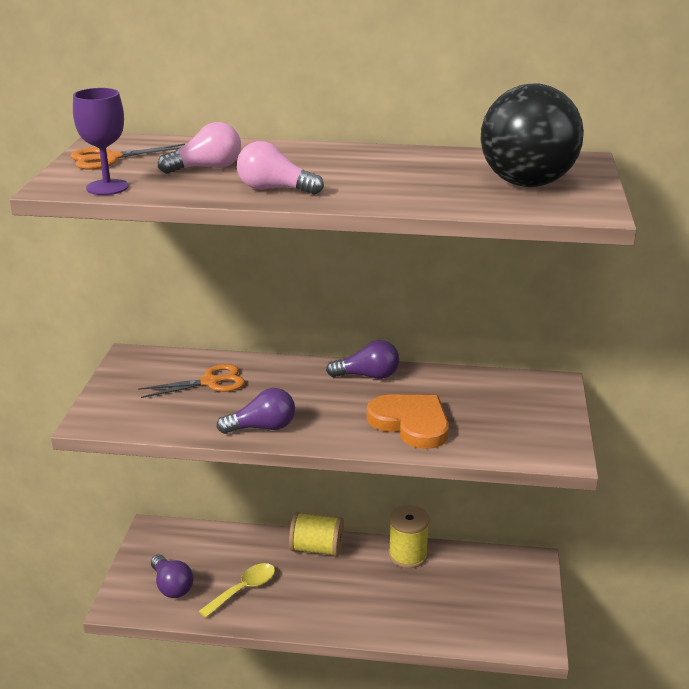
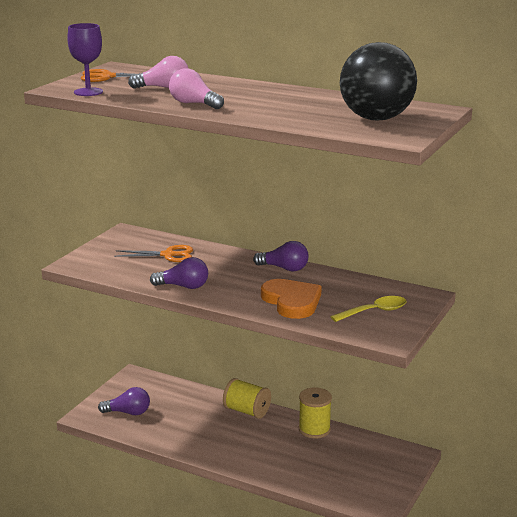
camera: 20 degrees right, 5 degrees down
purple light bulb [151,555,194,598] -> purple light bulb turned 75 degrees counterclockwise [98,387,150,415]
yellow spoon [199,563,275,618] -> yellow spoon moved to [331,296,407,322]

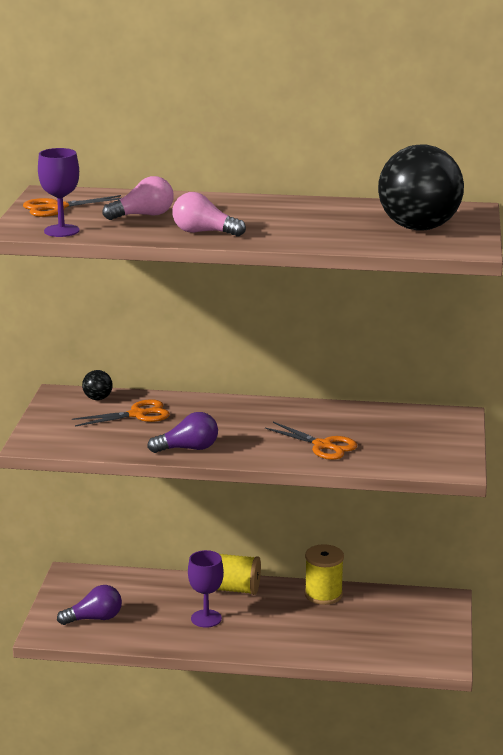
camera: 20 degrees left, 0 degrees up
purple light bulb [253,241,309,272] -> none
orange heart [261,279,322,319] -> orange scissors [265,422,357,460]
yellow spoon [331,296,407,322] -> none
none -> black ball [82,370,113,400]
none -> purple goblet [188,550,224,628]

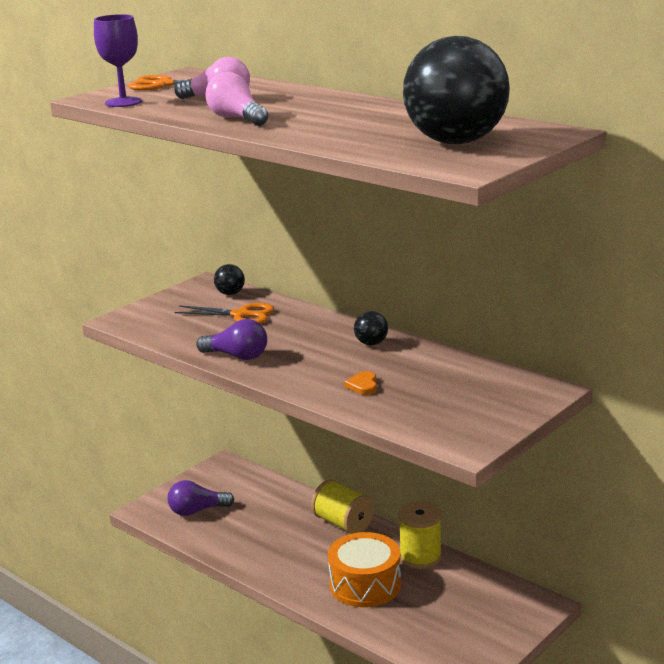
camera: 35 degrees right, 0 degrees up
purple light bulb [57,585,122,625] -> purple light bulb turned 150 degrees clockwise [168,480,234,516]
purple goblet [188,550,224,628] -> none
orange scissors [265,422,357,460] -> orange heart [344,371,377,395]
none -> orange drum [328,532,401,607]
none -> black ball [354,311,388,345]

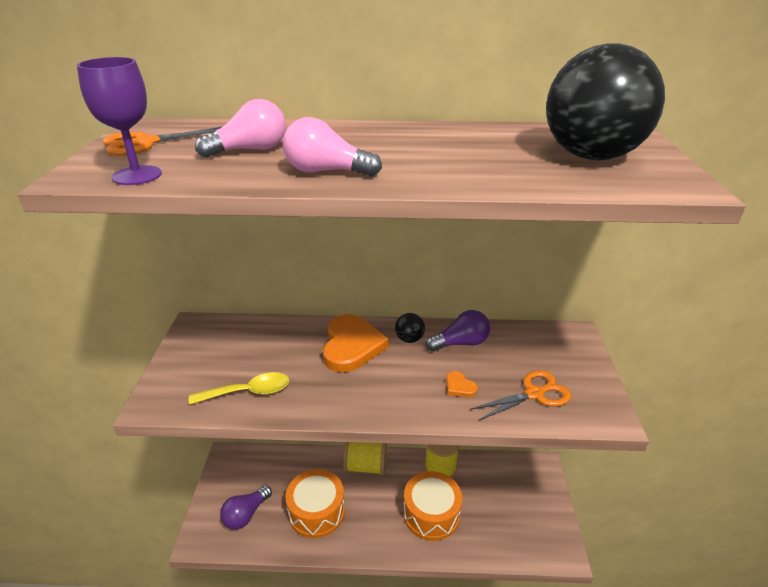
camera: 40 degrees left, 10 degrees up
orange scissors [175,303,275,324] -> orange scissors moved to [470,370,571,421]
purple light bulb [196,319,267,360] -> purple light bulb moved to [426,310,490,351]
black ball [214,264,245,295] -> none
none -> yellow spoon [189,372,290,405]
none -> orange drum [285,469,345,538]
none -> orange heart [323,314,389,372]

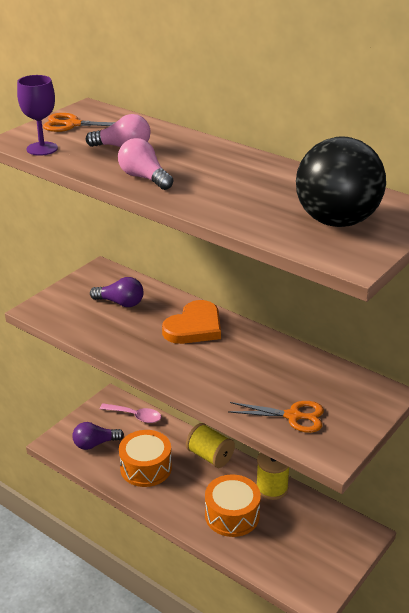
camera: 35 degrees right, 0 degrees up
yellow spoon [189,372,290,405] -> none
black ball [395,313,425,343] -> none
purple light bulb [426,310,490,351] -> purple light bulb moved to [90,277,144,307]
orange heart [446,371,478,397] -> none
none -> pink spoon [100,403,161,423]

